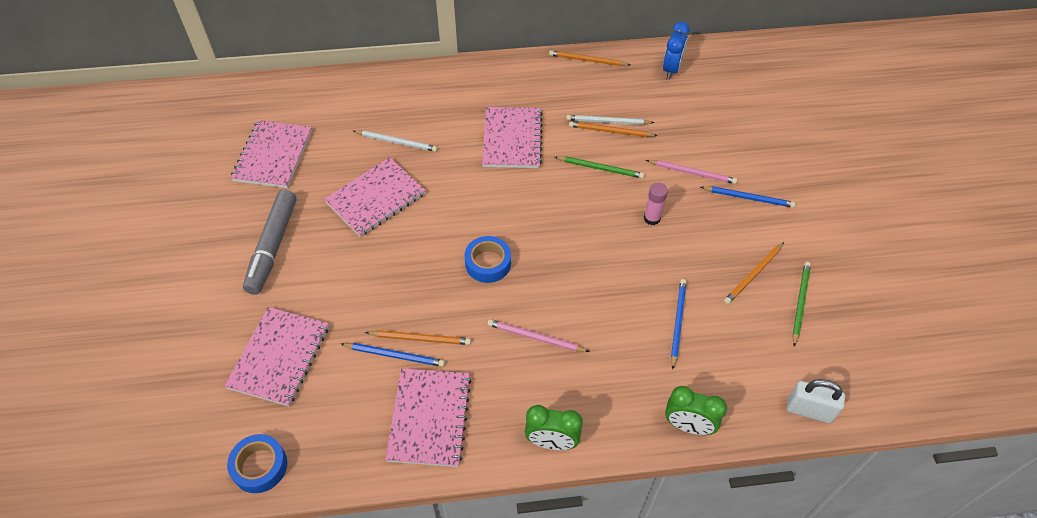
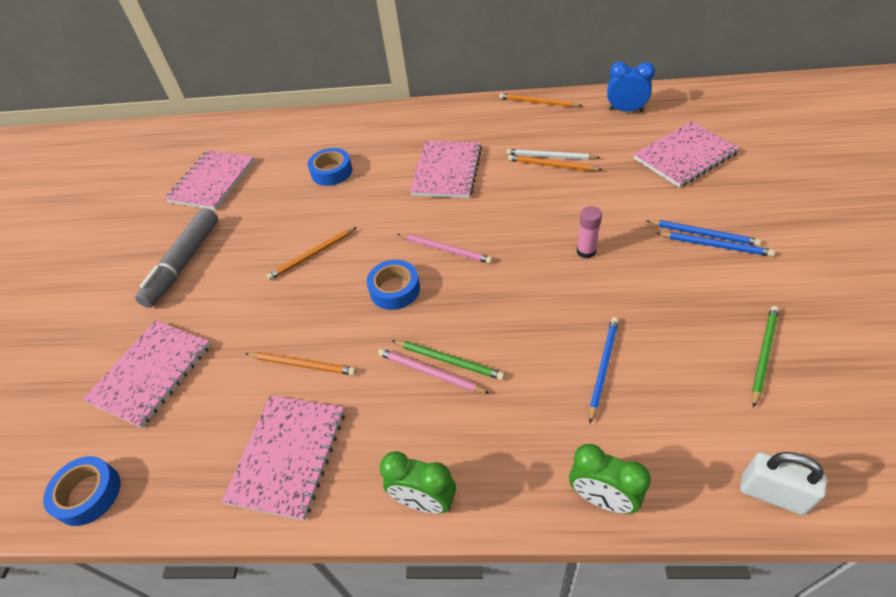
camera: 15 degrees right, 5 degrees down
pink notebook [324,157,426,237] -> pink notebook moved to [634,121,740,188]
blue pencil [341,343,445,367] -> blue pencil moved to [657,232,775,257]
white pencil [353,130,438,152] -> blue tape [308,148,352,186]
green pencil [555,156,644,179] -> green pencil moved to [392,340,505,380]
pink pencil [646,160,738,184] -> pink pencil moved to [398,234,493,264]
blue clock [663,22,690,79] -> blue clock turned 105 degrees counterclockwise [607,61,655,112]
orange pencil [724,242,784,304] -> orange pencil moved to [266,227,357,280]

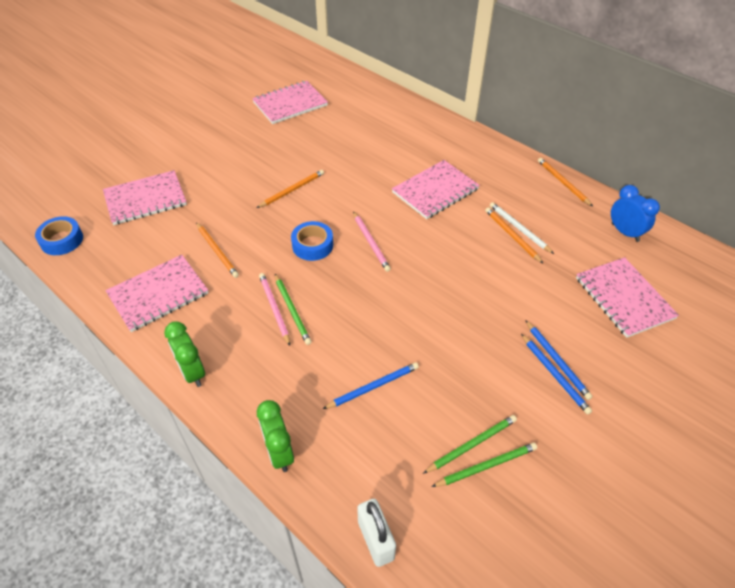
camera: 35 degrees right, 0 degrees up
grey marker [135,208,218,308] -> none
orange pencil [266,227,357,280] -> orange pencil turned 135 degrees clockwise [257,170,324,208]
blue tape [308,148,352,186] -> none
pink glue stick [577,206,602,259] -> none
pink notebook [634,121,740,188] -> pink notebook turned 60 degrees clockwise [576,257,679,338]
none -> green pencil [423,415,517,474]

